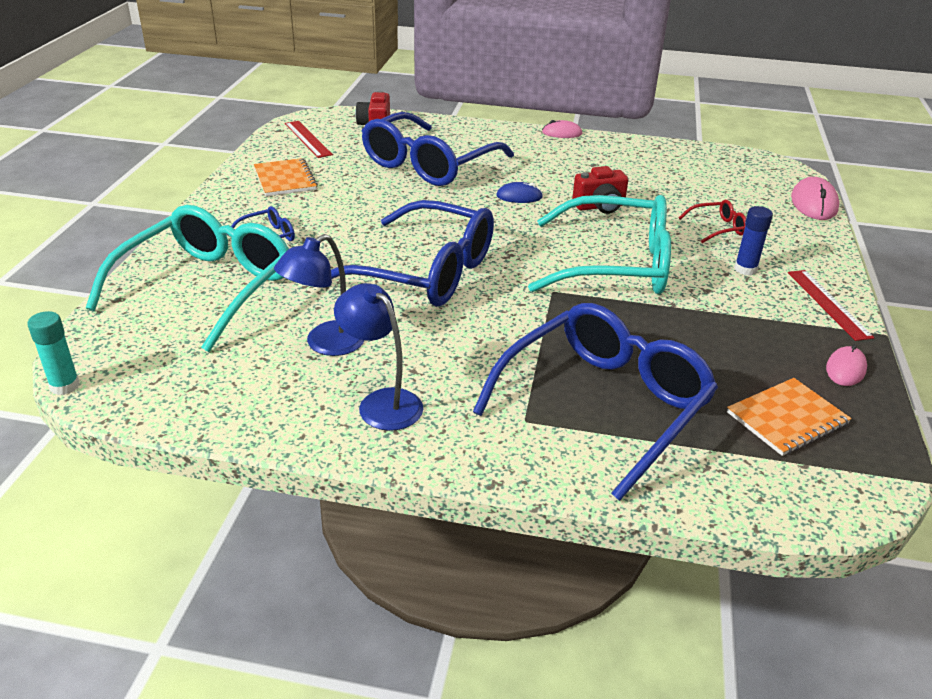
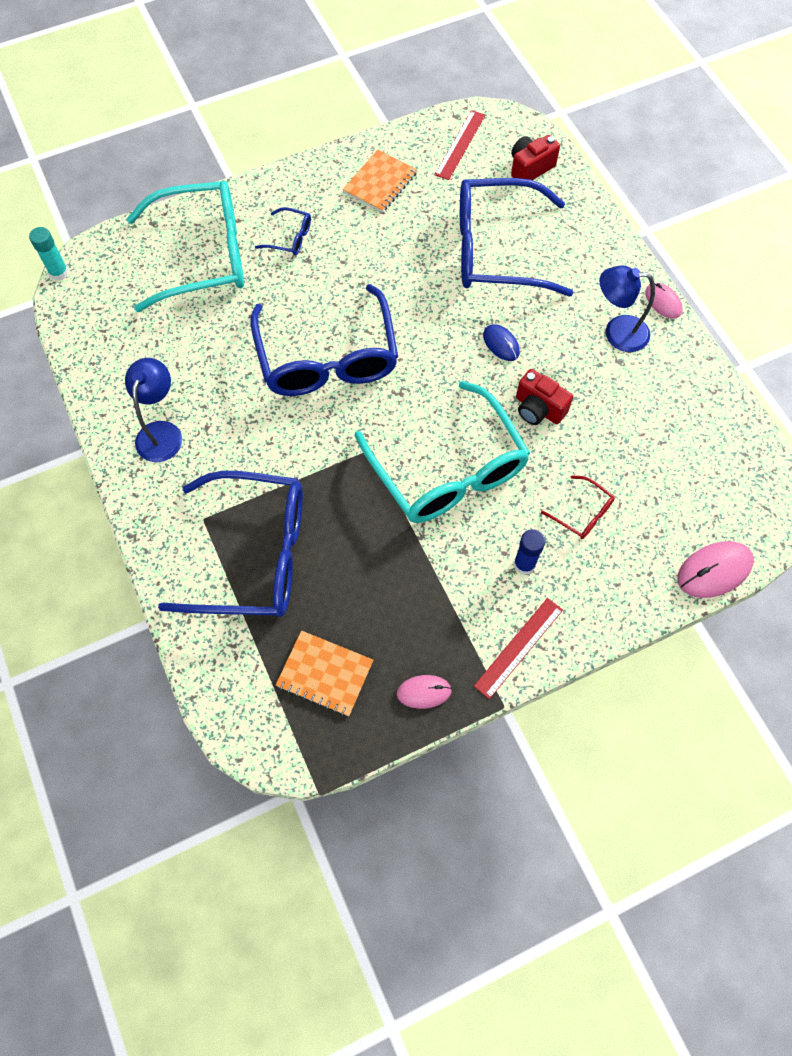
camera: 55 degrees right, 30 degrees up
blue lamp [274,234,365,356] -> blue lamp moved to [600,265,655,352]

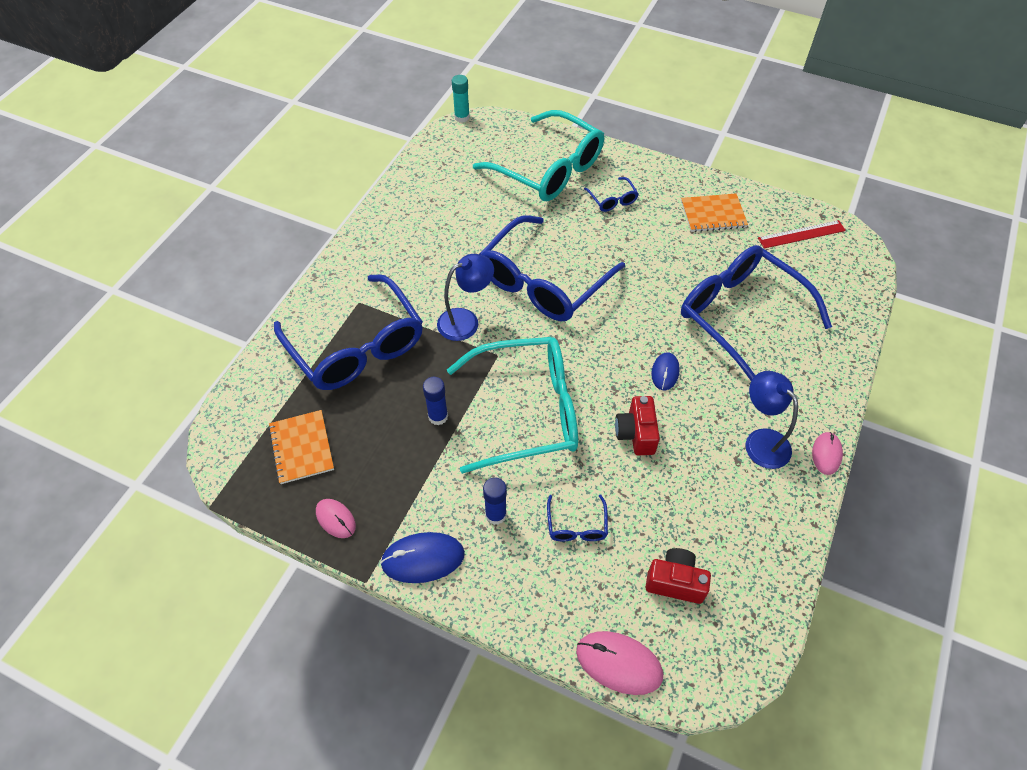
camera: 50 degrees right, 10 degrees down
blue lamp [125,358,182,462] -> blue lamp moved to [437,254,494,341]
turquoise glasses [354,381,530,523] -> turquoise glasses turned 120 degrees counterclockwise [447,337,578,474]
red ruler [474,598,563,699] -> blue mouse [380,532,465,583]
red camera [511,135,560,180] -> red camera moved to [645,548,711,604]
red glasses [541,475,615,539] -> blue glasses [547,494,608,541]
none -> blue glue stick [423,377,448,425]

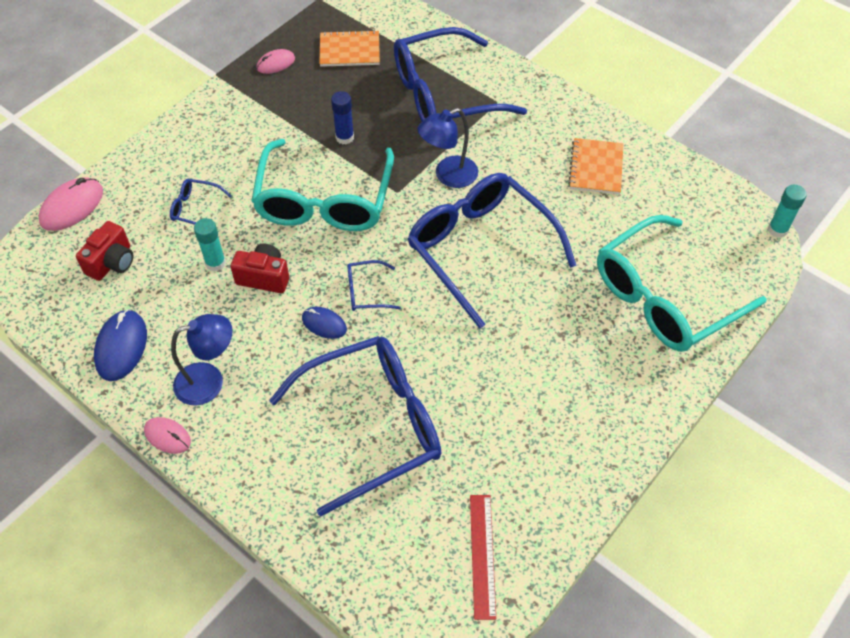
camera: 105 degrees right, 0 degrees up
blue mouse [380,532,465,583] -> blue mouse moved to [94,309,147,381]
blue lamp [437,254,494,341] -> blue lamp turned 75 degrees clockwise [418,108,478,188]
blue glue stick [483,478,507,525] -> none
blue glasses [584,177,639,212] -> blue glasses moved to [347,260,401,311]
orange notebook [681,194,748,232] -> orange notebook moved to [568,138,623,194]
none -> turquoise glue stick [194,218,226,271]

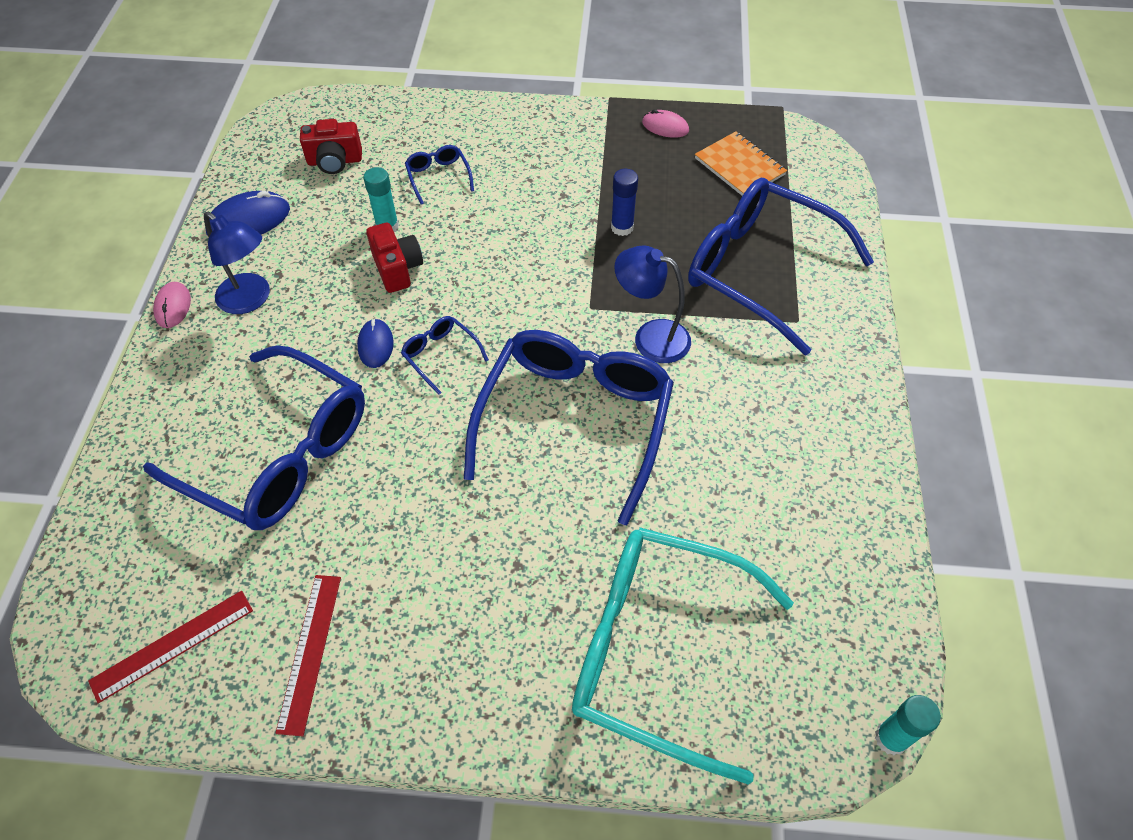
camera: 55 degrees right, 0 degrees up
pink mouse [38,177,103,231] -> none
turquoise glasses [251,139,394,231] -> none
orange notebook [568,138,623,194] -> none
none -> red ruler [275,575,341,736]

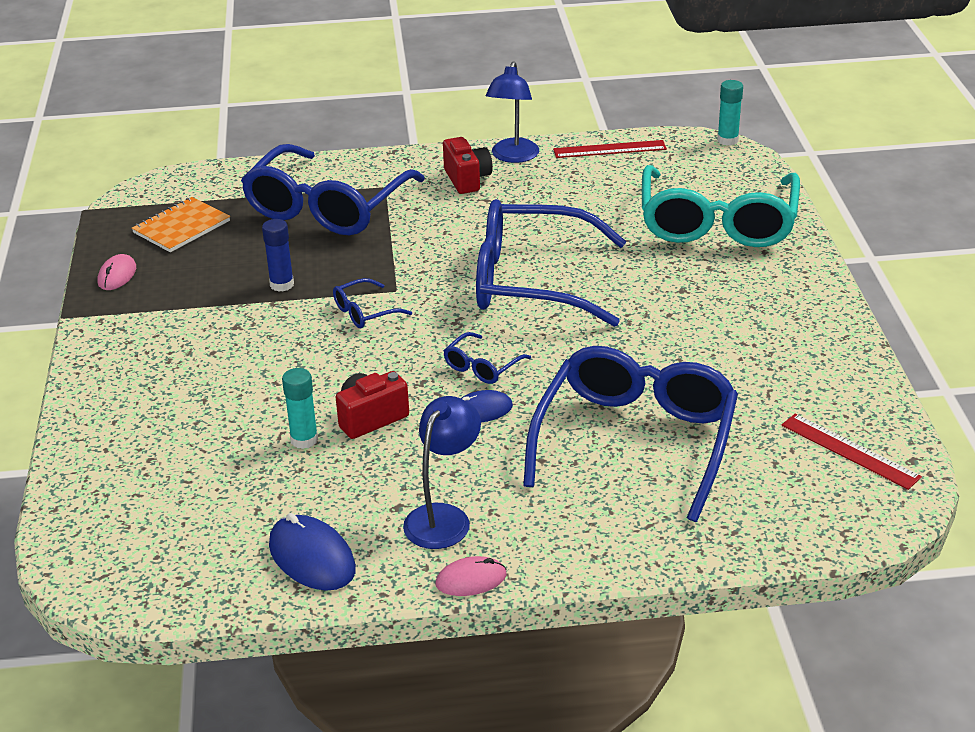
camera: 100 degrees left, 20 degrees down
red ruler [275,575,341,736] -> red ruler moved to [553,140,667,158]
red camera [300,119,362,174] -> red camera moved to [443,137,493,194]
blue glasses [405,145,474,205] -> blue glasses moved to [333,278,412,328]
blue lamp [614,246,691,363] -> blue lamp moved to [486,61,539,163]

